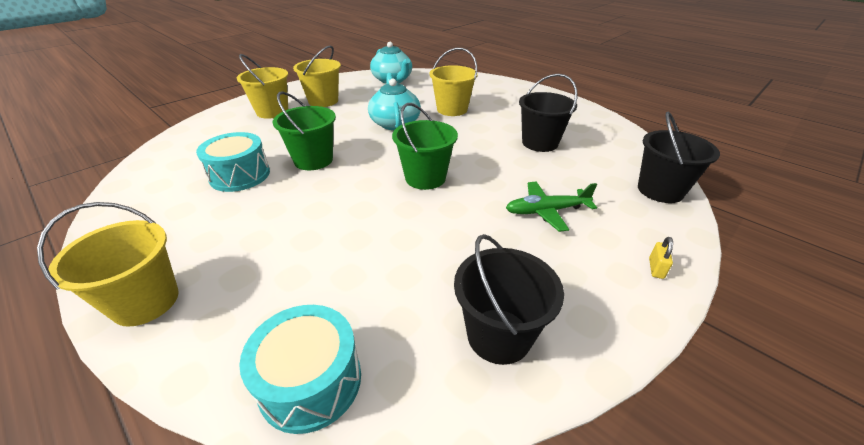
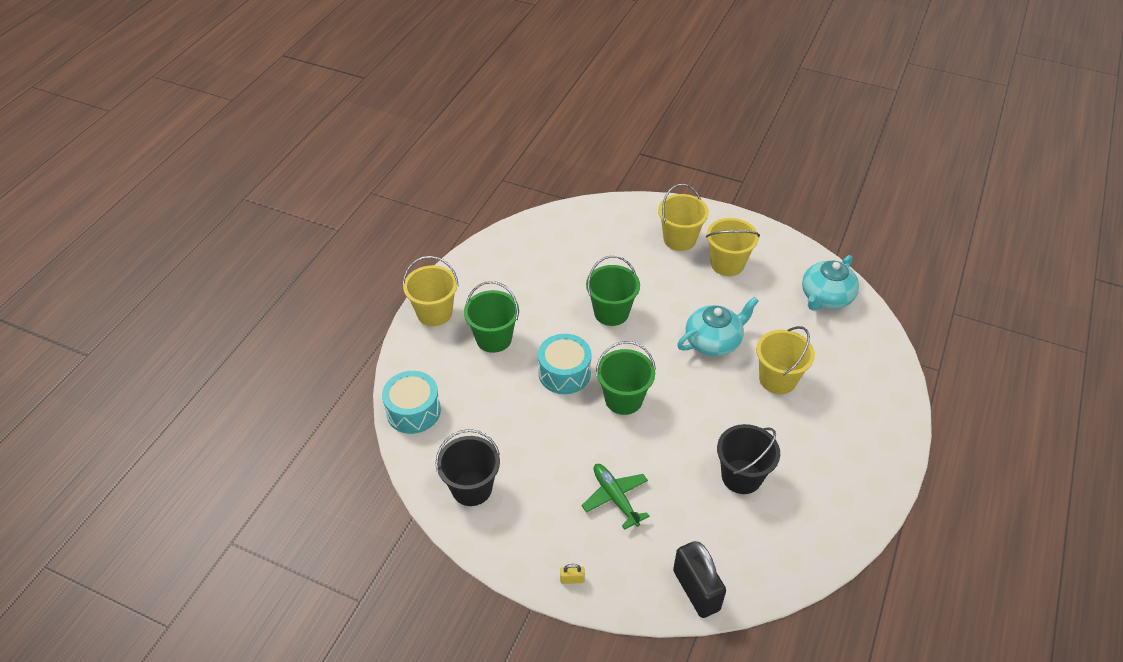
camera: 70 degrees right, 10 degrees up
turquoise drum [196,132,270,192] -> turquoise drum moved to [538,334,592,394]
black bucket [638,112,720,203] -> black padlock [673,541,726,618]
none -> green bucket [464,281,519,353]

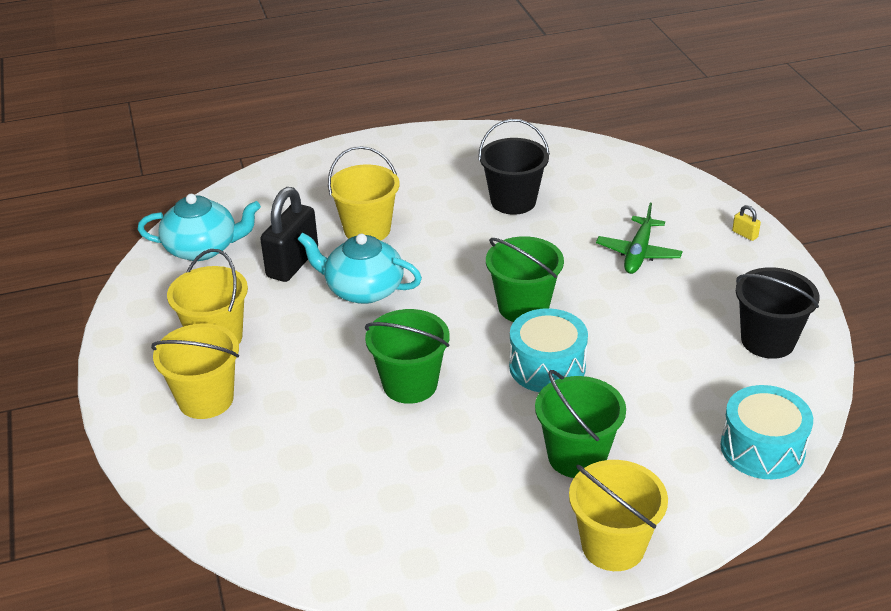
camera: 130 degrees left, 10 degrees down
black padlock [673,541,726,618] -> black padlock moved to [260,187,318,282]

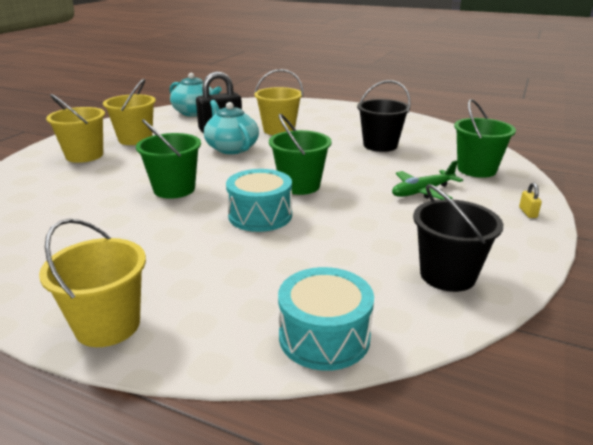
camera: 40 degrees right, 10 degrees down
green bucket [535,370,626,478] -> green bucket moved to [454,99,516,178]

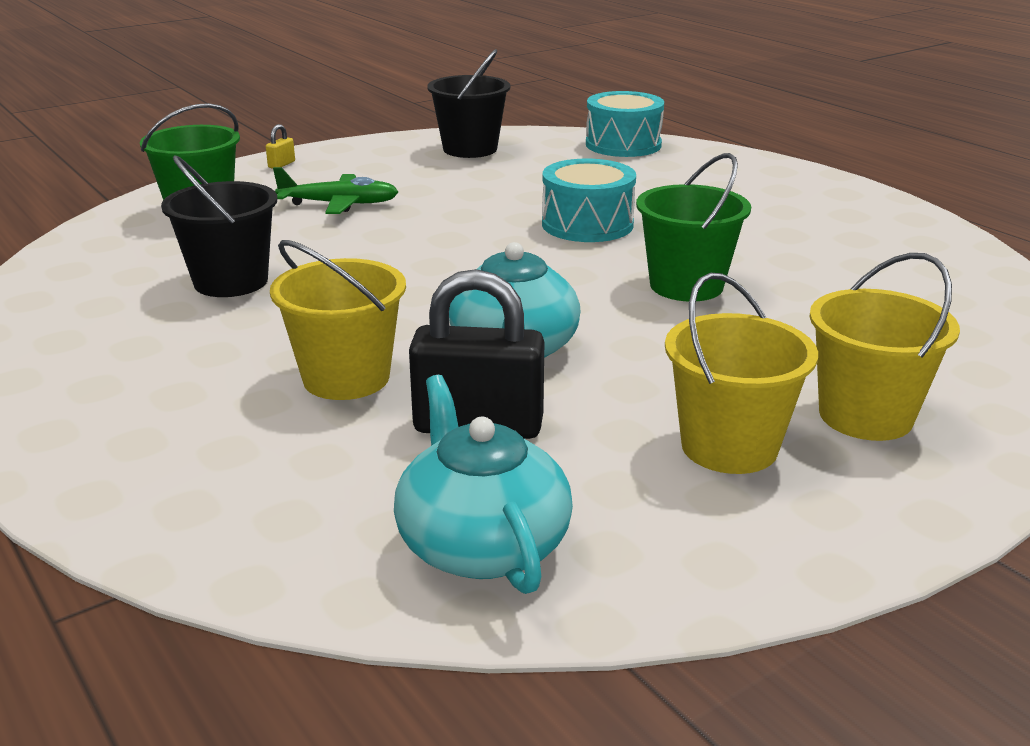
camera: 150 degrees left, 0 degrees up
yellow bucket [39,219,146,347] -> none
green bucket [269,114,332,195] -> none

